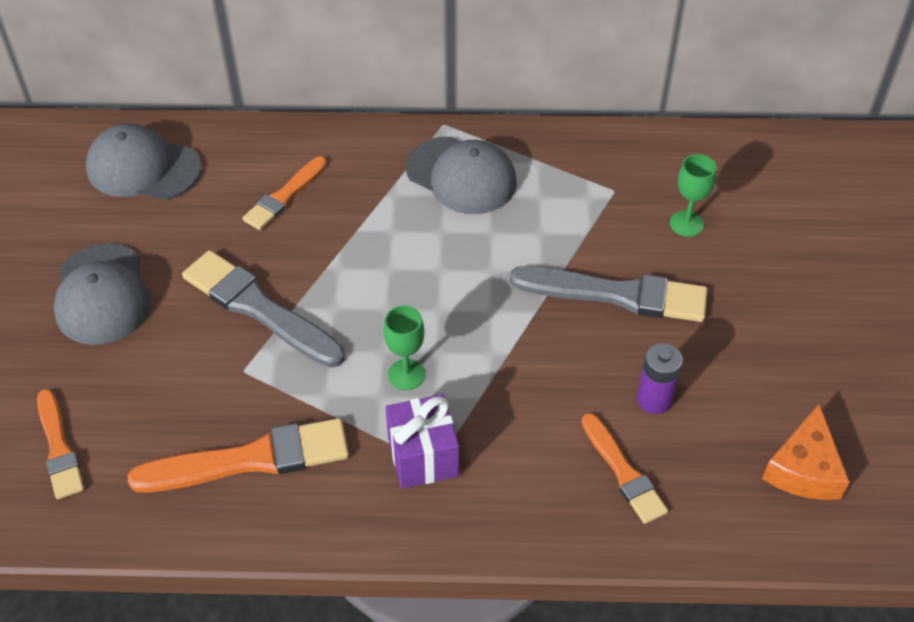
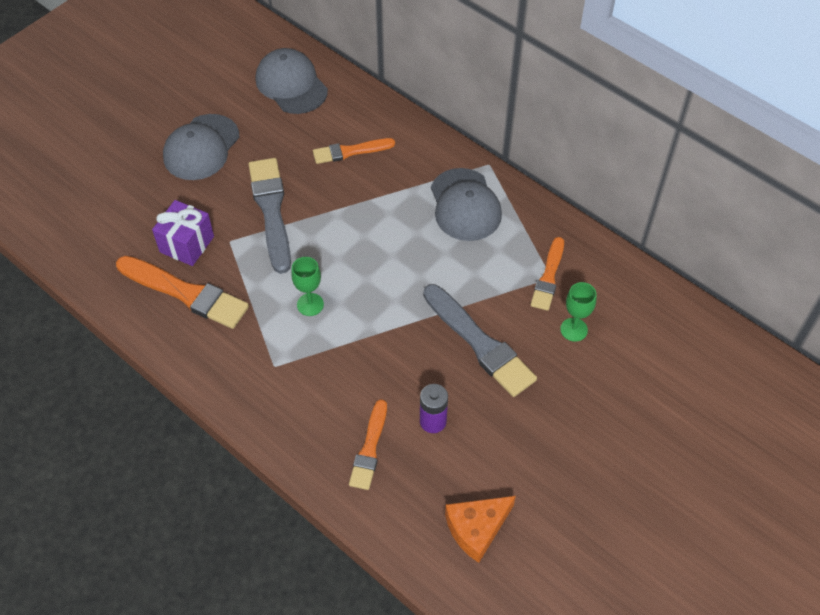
camera: 40 degrees right, 5 degrees up
orange brush [37,389,84,499] -> orange brush moved to [531,237,564,311]
purple gift [385,394,459,489] -> purple gift moved to [152,200,214,266]

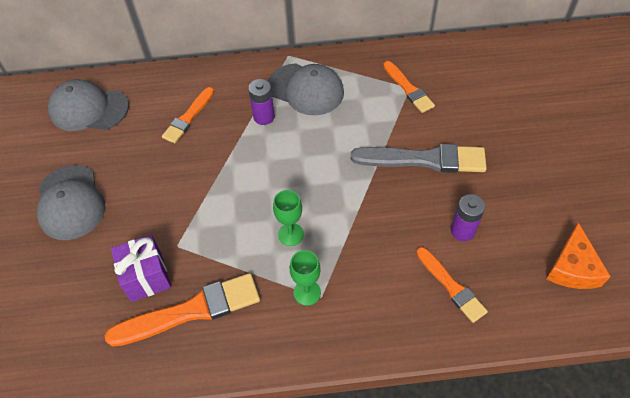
camera: 45 degrees left, 0 degrees up
grey brush [248,158,291,274] -> none
green goblet [560,282,597,342] -> green goblet moved to [290,250,321,306]
none -> purple battery [248,79,275,125]

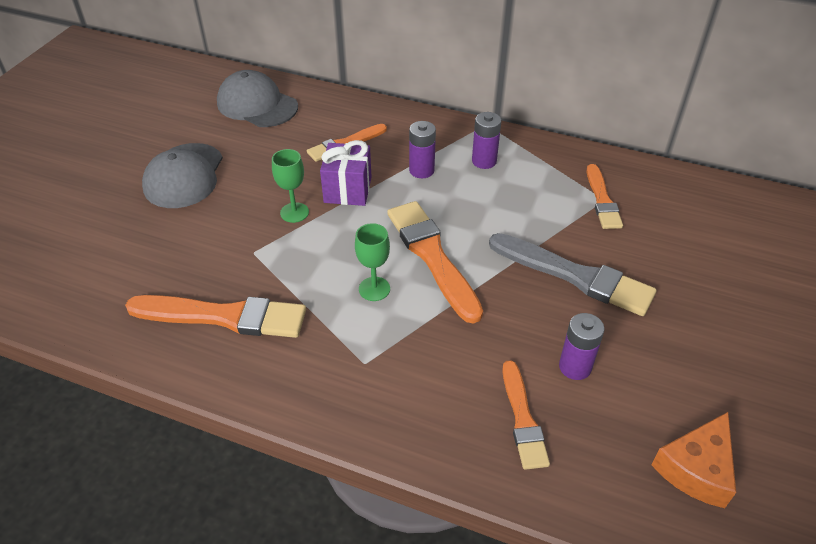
camera: 25 degrees right, 10 degrees down
purple gift [111,235,171,302] -> purple gift moved to [320,140,372,206]
grey cap [268,63,344,115] -> purple battery [472,112,501,169]
green goblet [290,250,321,306] -> green goblet moved to [272,149,309,223]
none -> orange brush [387,201,483,324]

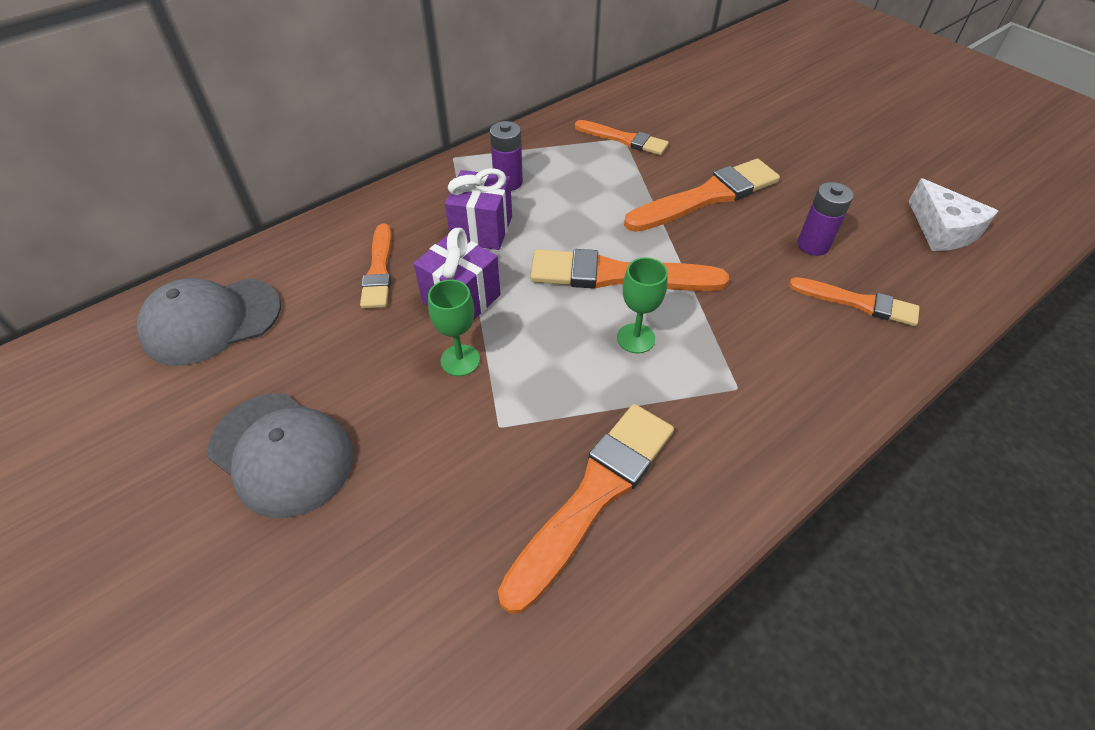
camera: 60 degrees left, 5 degrees up
purple battery [409,121,436,178] -> purple gift [445,168,512,250]
grey brush [489,233,656,316] -> orange brush [624,159,780,232]
orange cheese [652,412,736,508] -> white cheese [909,178,998,251]

